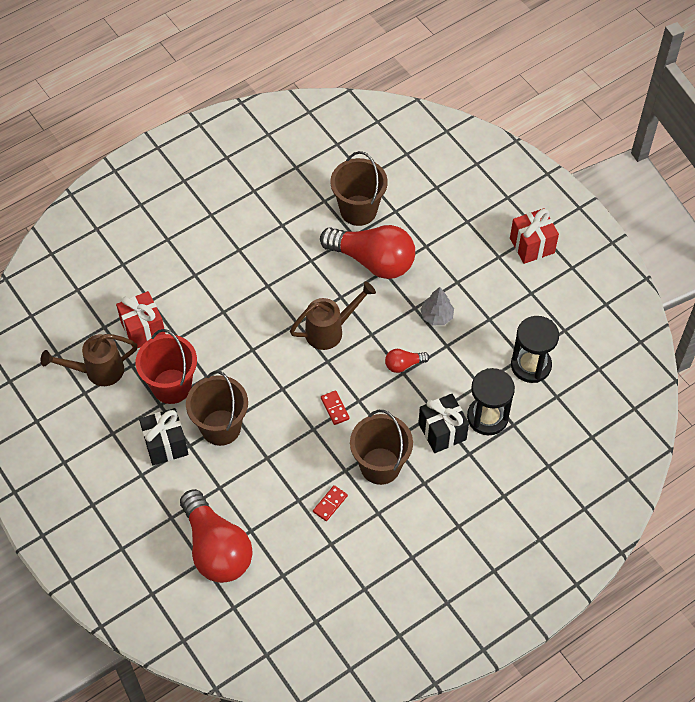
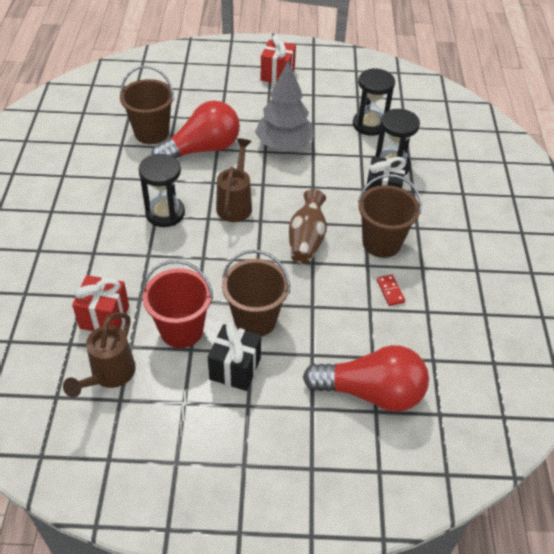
camera: 55 degrees left, 10 degrees down
red domino [321,390,349,425] -> brown vase [289,189,327,264]
red light bulb [385,349,429,373] -> none
grey tree [420,287,454,325] -> grey tree [255,61,314,151], size x1.94
none -> black hourglass [139,154,185,227]

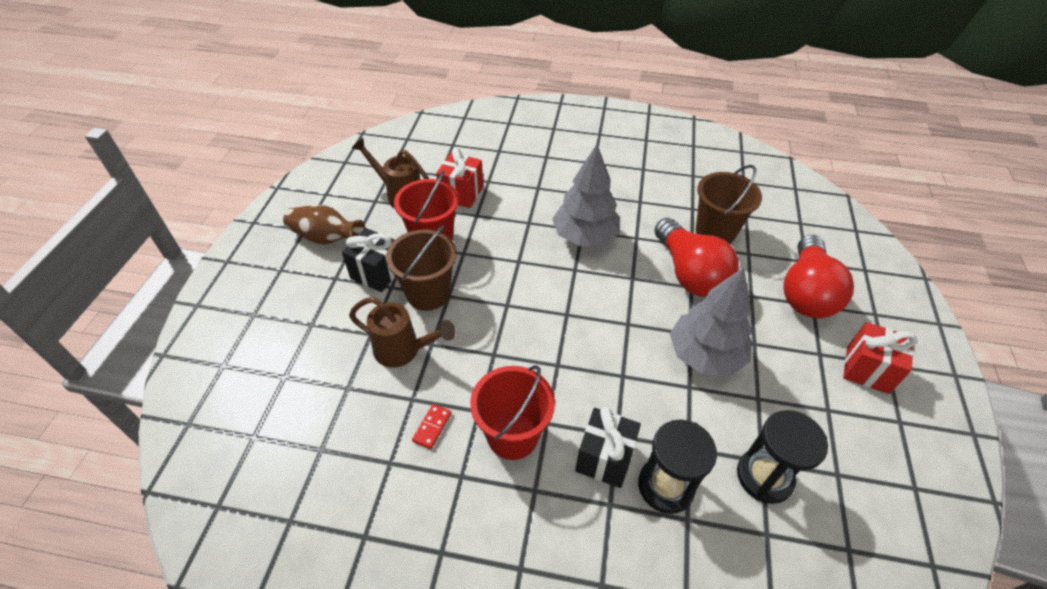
camera: 100 degrees right, 0 degrees up
black hourglass [139,154,185,227] -> grey tree [552,144,620,246]
brown watering can [216,138,252,222] -> brown watering can moved to [349,297,456,368]
brown vase [289,189,327,264] -> brown vase moved to [283,205,365,244]
red light bulb [303,345,429,412] -> red light bulb moved to [784,235,854,318]
brown bucket [358,174,422,258] -> red bucket [470,365,555,460]
red domino [377,274,405,306] -> red domino turned 60 degrees counterclockwise [412,404,452,449]

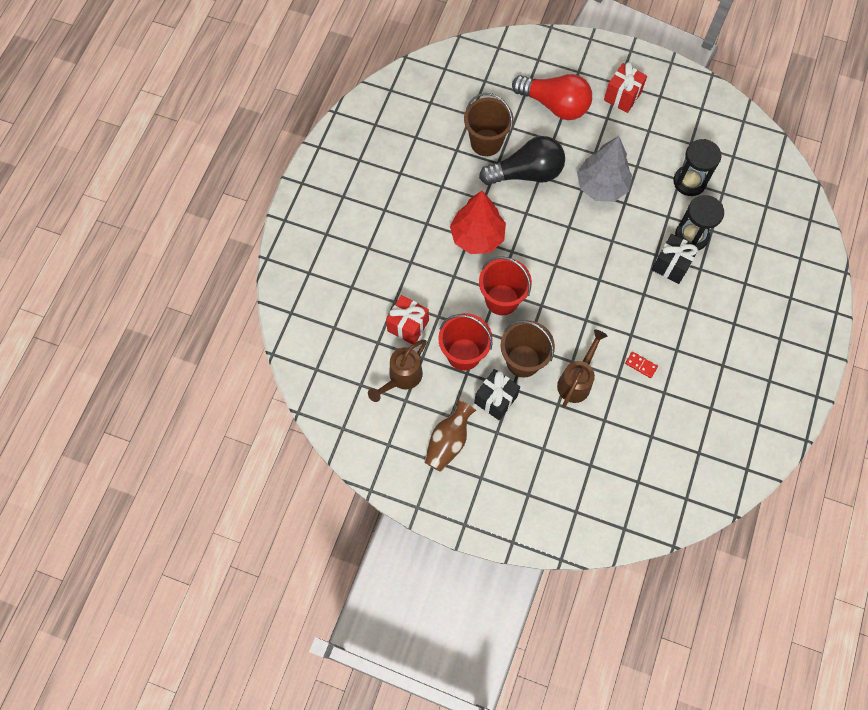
camera: 80 degrees left, 20 degrees up
red bucket [470,365,555,460] -> red bucket moved to [479,256,532,315]
grey tree [552,144,620,246] -> red tree [450,191,506,254]
red light bulb [655,218,739,297] -> black light bulb [479,136,565,185]

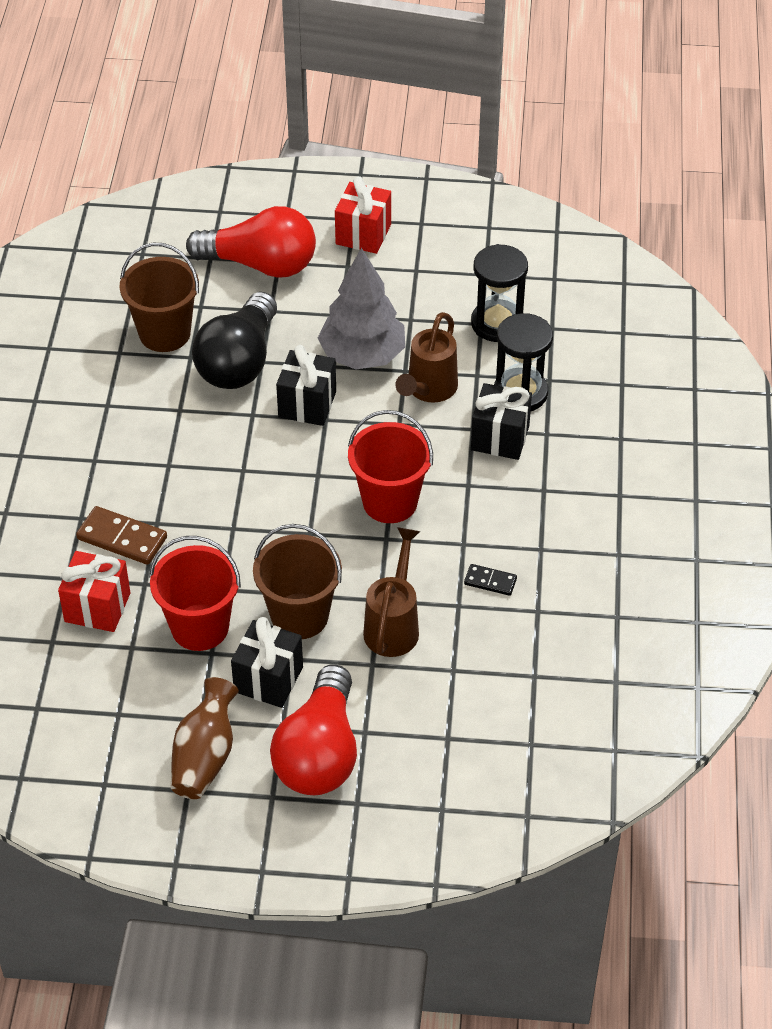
camera: 15 degrees left, 20 degrees down
brown watering can [368,340,427,402] -> brown watering can moved to [395,312,458,403]
red tree [450,191,506,254] -> none
black light bulb [479,136,565,185] -> black light bulb turned 135 degrees clockwise [192,292,277,389]
red bucket [479,256,532,315] -> red bucket moved to [348,410,433,523]
red domino [625,352,658,378] -> black domino [464,564,517,596]
none -> brown domino [76,506,167,565]
none -> red light bulb [270,664,357,795]
none -> black gift [276,345,336,426]

